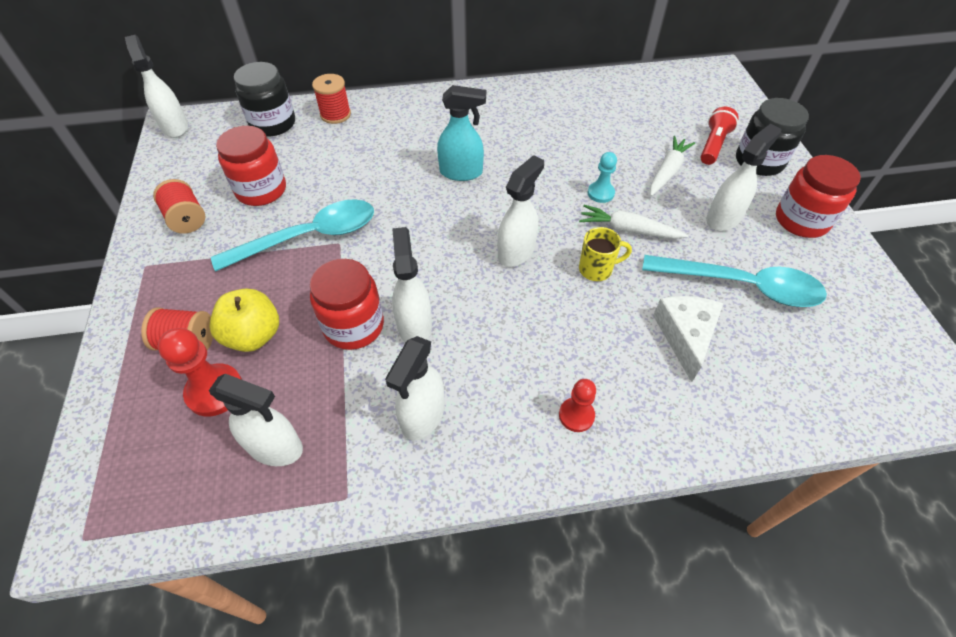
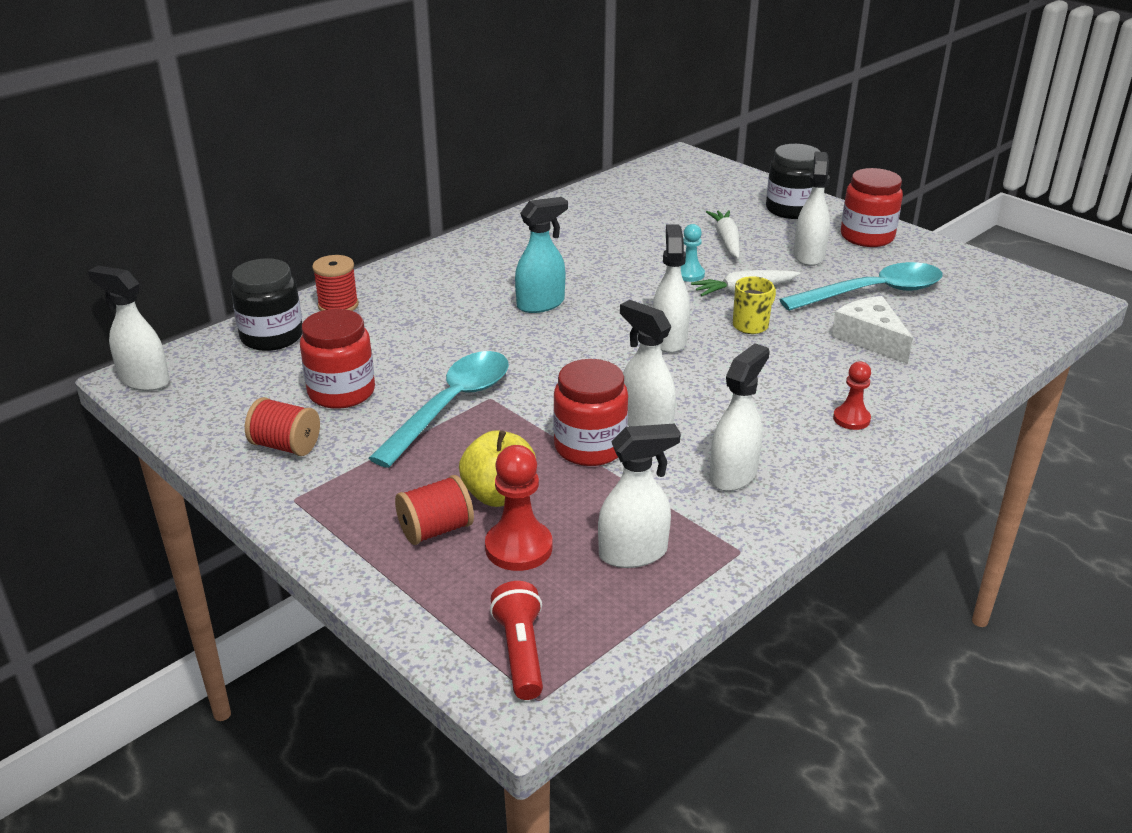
camera: 35 degrees left, 20 degrees down
white spray bottle [385,336,445,441] -> white spray bottle turned 135 degrees counterclockwise [710,343,770,491]
red flashlight [701,107,739,165] -> red flashlight moved to [490,581,543,700]

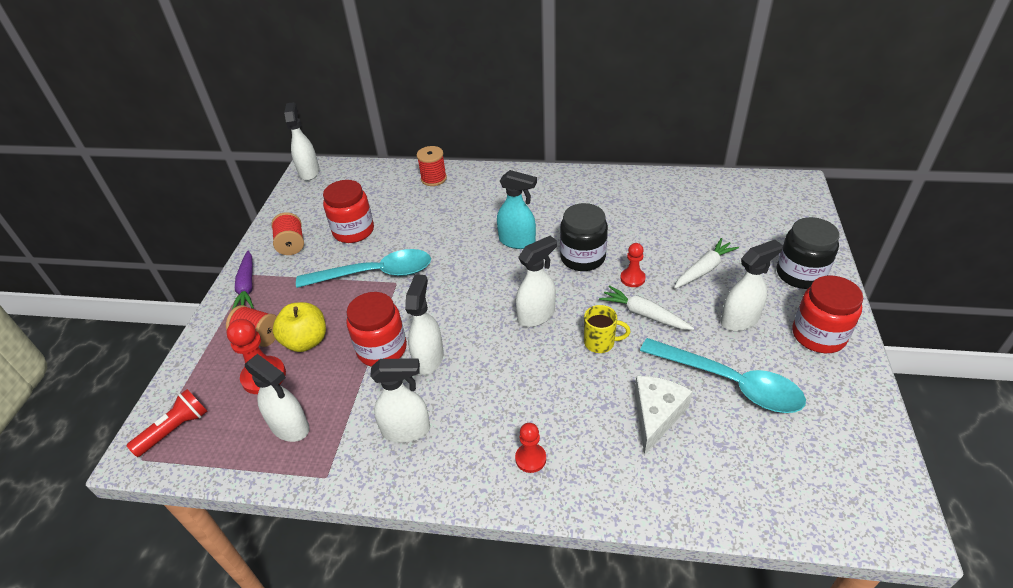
camera: 55 degrees right, 10 degrees up
black jar [231,258,303,351] -> black jar moved to [560,203,608,271]
turquoise pawn [681,224,705,282] -> red pawn [620,243,646,287]
none -> purple carrot [232,251,254,310]

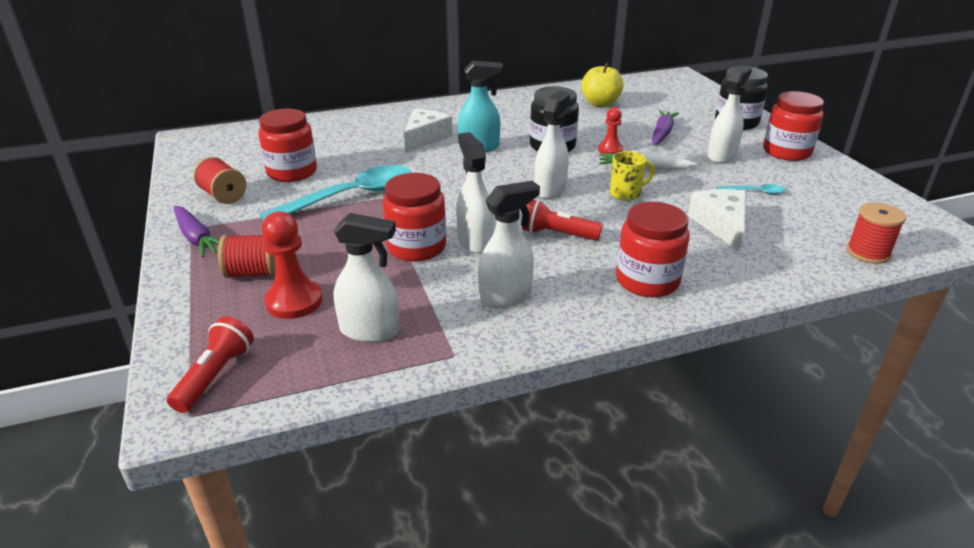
camera: 30 degrees left, 10 degrees down
yellow apple [273,302,326,352] -> yellow apple moved to [581,63,624,107]
white spray bottle [284,102,319,181] -> none
red spool [417,146,447,186] -> red spool moved to [847,202,906,264]
red pawn [515,423,546,473] -> red jar [616,202,690,297]
turquoise spoon [640,338,806,413] -> turquoise spoon [716,184,785,195], size x0.42
white carrot [674,238,739,289] -> purple carrot [652,110,679,145]
none -> white cheese [404,109,453,154]
none -> red flashlight [522,200,603,241]

